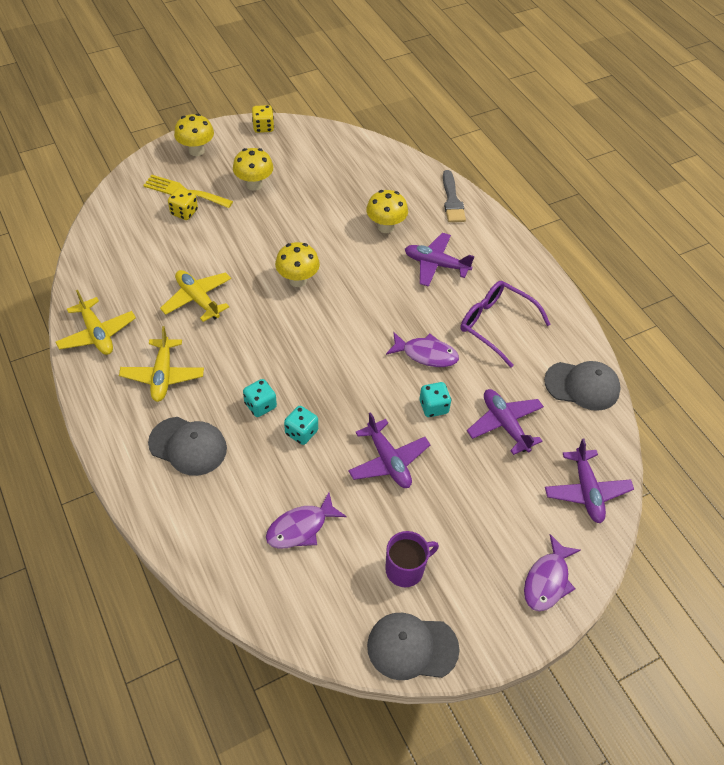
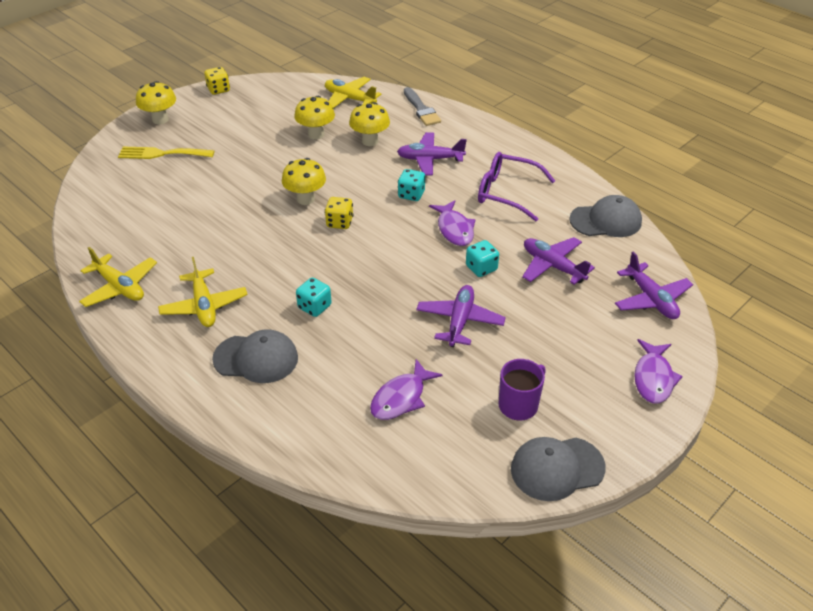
camera: 15 degrees left, 10 degrees down
yellow plane [160,270,231,322] -> yellow plane moved to [325,77,381,108]
yellow dice [168,188,198,220] -> yellow dice moved to [325,197,353,229]
yellow mushroom [233,148,273,191] -> yellow mushroom moved to [294,96,335,139]
turquoise dice [284,406,318,445] -> turquoise dice moved to [398,169,425,201]
purple plane [348,412,430,488] -> purple plane turned 120 degrees counterclockwise [416,285,506,347]
purple fish [386,332,459,367] -> purple fish turned 75 degrees clockwise [429,200,475,246]

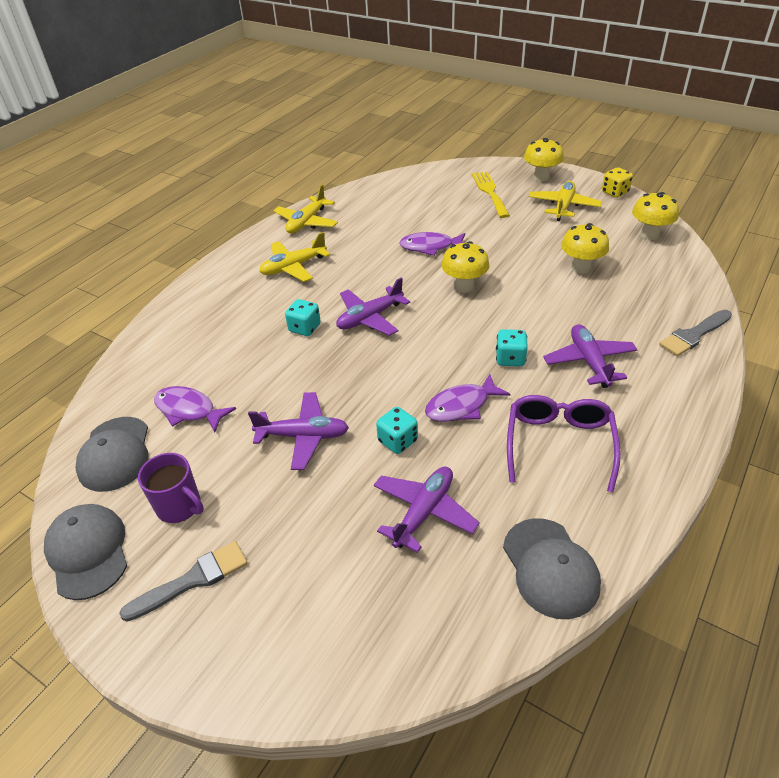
camera: 80 degrees right, 0 degrees up
grey cap [212,329,298,383] -> grey cap moved to [75,417,148,492]
yellow plane [325,77,381,108] -> yellow plane moved to [529,181,602,221]
yellow dice [325,197,353,229] -> none
yellow mushroom [349,102,390,146] -> yellow mushroom moved to [632,192,679,240]
purple plane [615,251,693,319] -> purple plane moved to [336,278,410,336]
purple fish [634,339,683,404] -> purple fish moved to [399,232,465,256]
none -> grey brush [119,541,247,622]

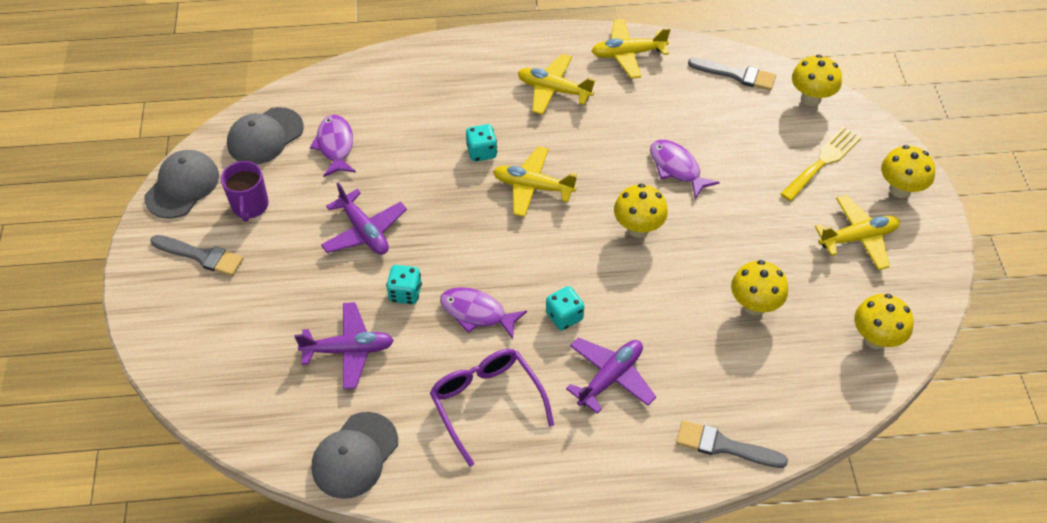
camera: 50 degrees right, 10 degrees up
purple plane [336,278,410,336] -> yellow plane [493,146,577,217]
purple glasses [507,395,621,492] -> purple glasses turned 90 degrees counterclockwise [430,349,554,467]
yellow dice [602,167,633,198] -> none
none -> grey brush [688,58,776,91]
none -> yellow mushroom [792,55,842,106]

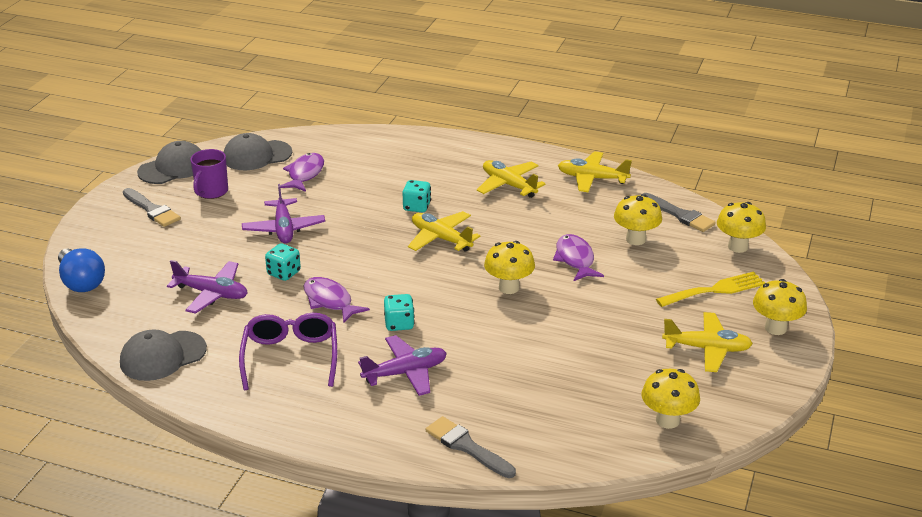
camera: 25 degrees right, 20 degrees down
yellow mushroom [731,260,788,315] -> yellow mushroom moved to [614,195,662,245]
none -> blue light bulb [58,248,105,292]

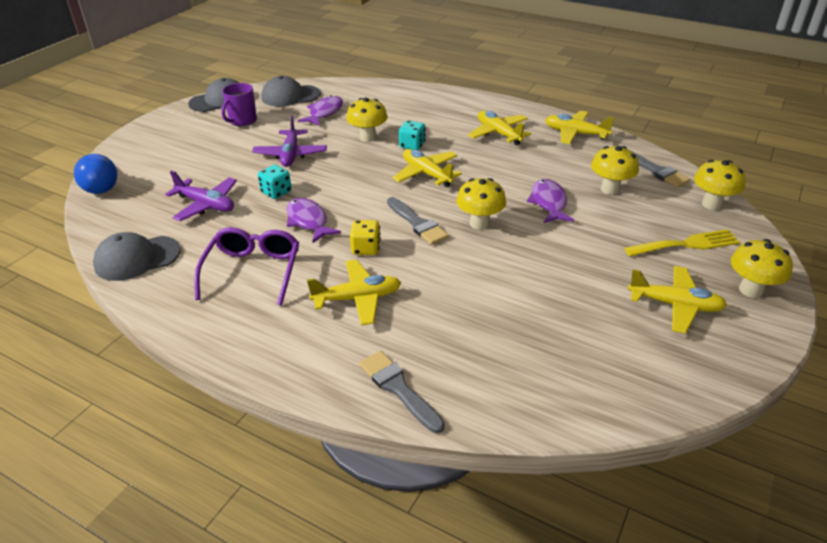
camera: 10 degrees right, 5 degrees up
grey brush [123,188,181,227] -> grey brush moved to [387,197,449,245]
purple plane [358,335,447,396] -> yellow plane [307,260,401,325]
turquoise dice [384,294,415,331] -> yellow dice [350,220,381,255]
yellow mushroom [642,369,700,429] -> yellow mushroom moved to [346,98,388,142]

